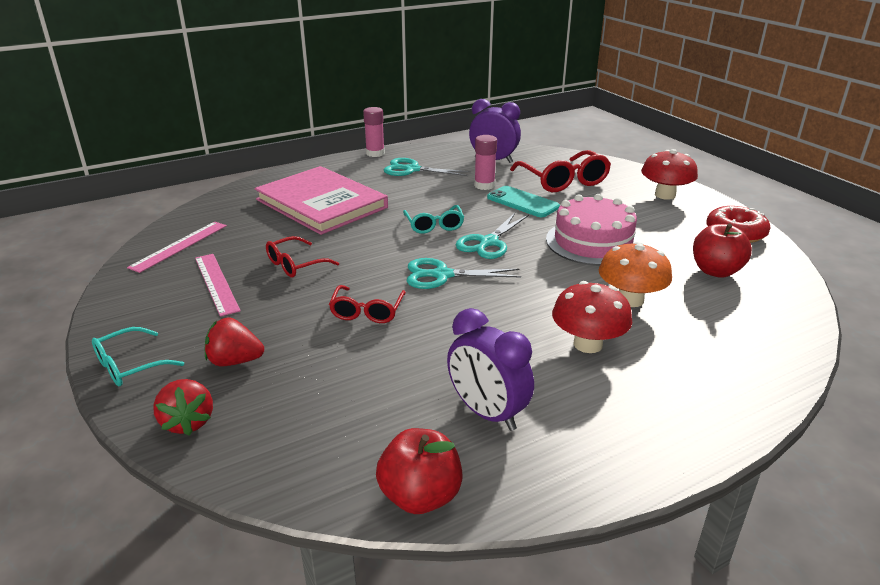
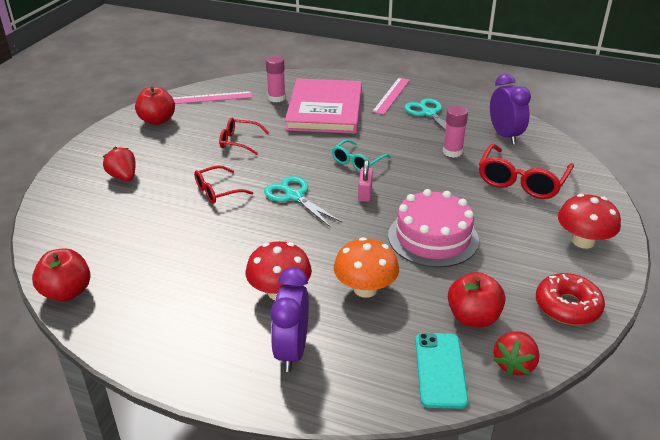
camera: 50 degrees right, 5 degrees up
turquoise glasses [92,327,184,386] -> none
red strawberry [153,379,213,435] -> red strawberry moved to [493,331,539,376]
pink ruler [195,254,241,316] -> pink ruler moved to [372,78,410,115]
pink glue stick [363,107,385,157] -> pink glue stick moved to [266,56,286,103]
purple clock [447,308,534,431] -> purple clock moved to [270,267,309,372]
turquoise scissors [456,213,529,259] -> pink padlock [358,160,373,202]
turquoise phone [487,186,560,217] -> turquoise phone moved to [415,333,468,409]
none -> red apple [135,86,175,125]

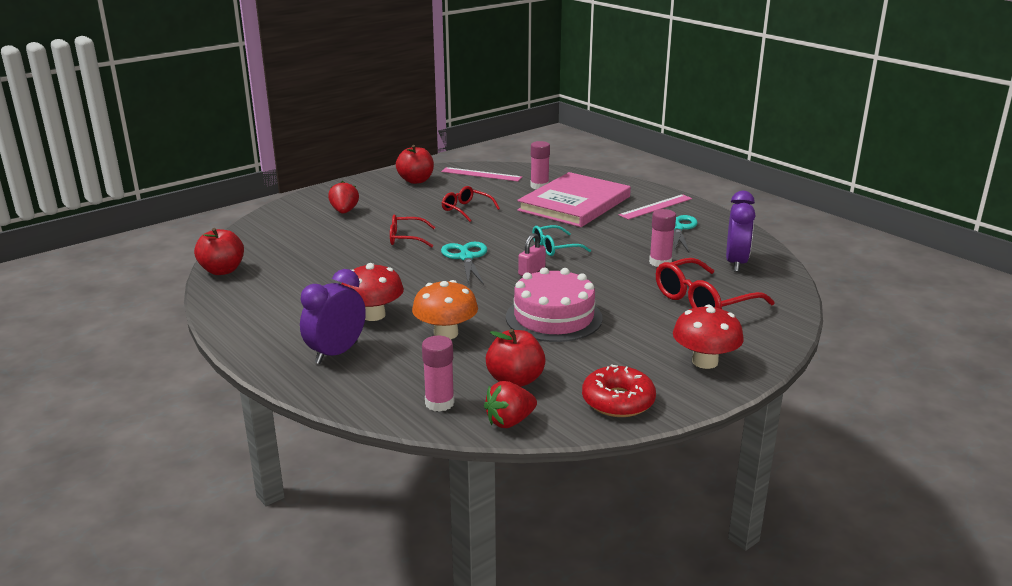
camera: 30 degrees right, 10 degrees down
turquoise phone [415,333,468,409] -> pink glue stick [422,336,455,412]

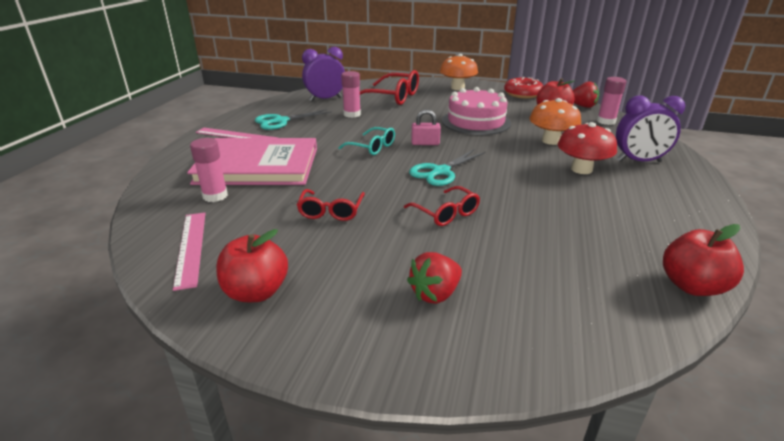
camera: 125 degrees left, 5 degrees up
red mushroom [673,305,744,369] -> orange mushroom [440,54,478,90]

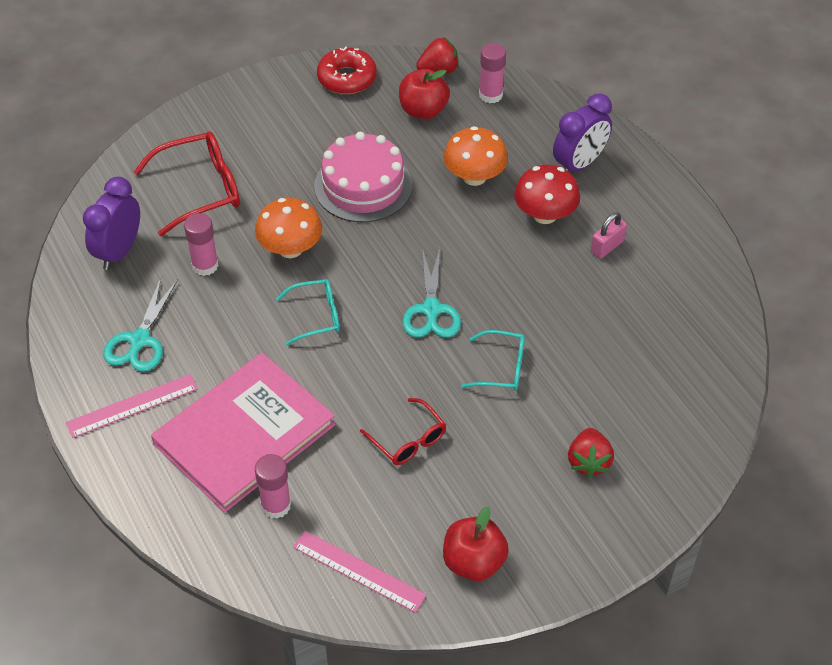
camera: 45 degrees left, 20 degrees up
red glasses [404,186,480,226] -> turquoise glasses [461,330,525,391]
pink padlock [411,110,441,145] -> pink padlock moved to [591,212,627,259]
orange mushroom [440,54,478,90] -> orange mushroom moved to [255,198,322,258]
red apple [663,224,744,296] -> none

